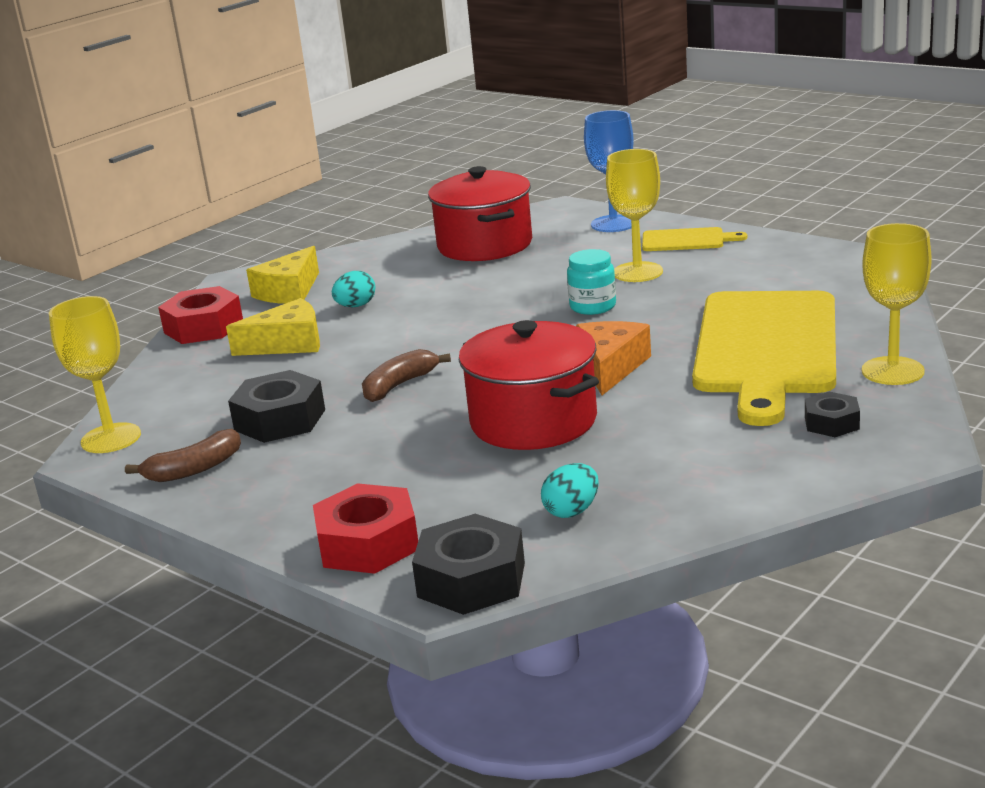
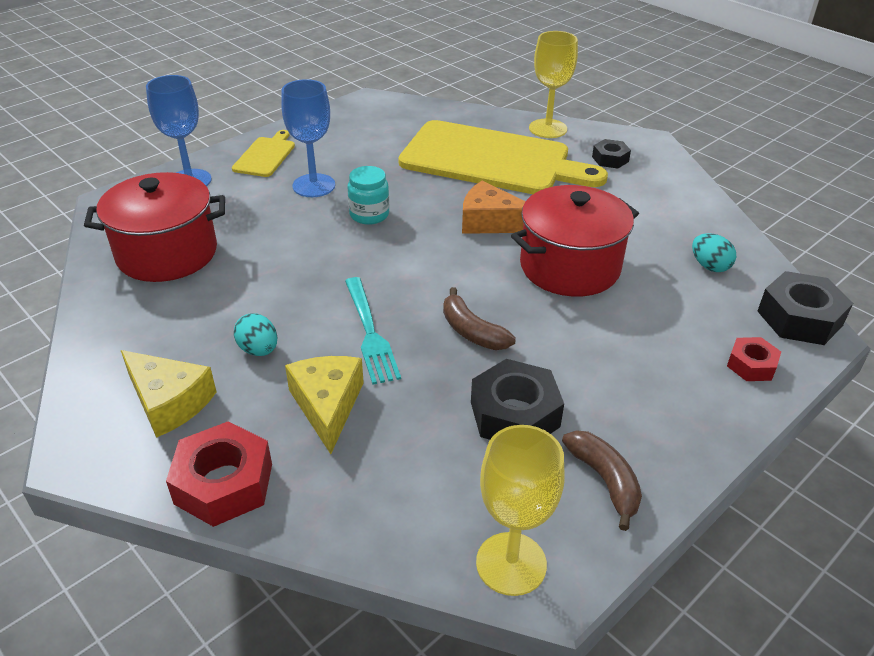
camera: 85 degrees left, 15 degrees up
red nut [313,483,418,574] -> red nut [727,337,781,381], size x0.58
yellow goblet [606,149,663,282] -> blue goblet [281,79,335,197]
none -> turquoise fork [345,277,401,385]

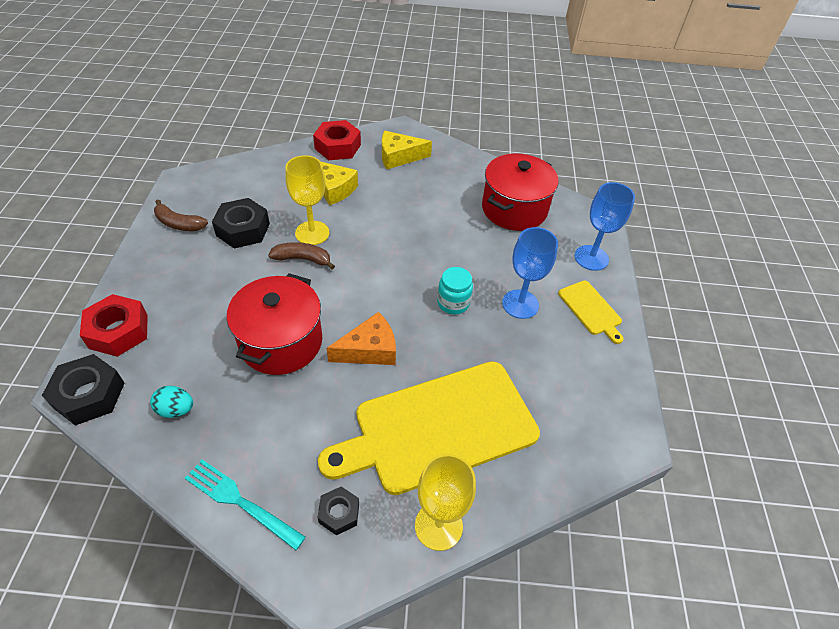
camera: 135 degrees right, 10 degrees up
turquoise egg [234,313,277,356] -> none
turquoise fork [345,277,401,385] -> turquoise fork moved to [185,460,306,550]
yellow goblet [476,425,565,596] -> yellow goblet moved to [285,155,329,245]
red nut [727,337,781,381] -> red nut [80,294,148,357], size x1.73

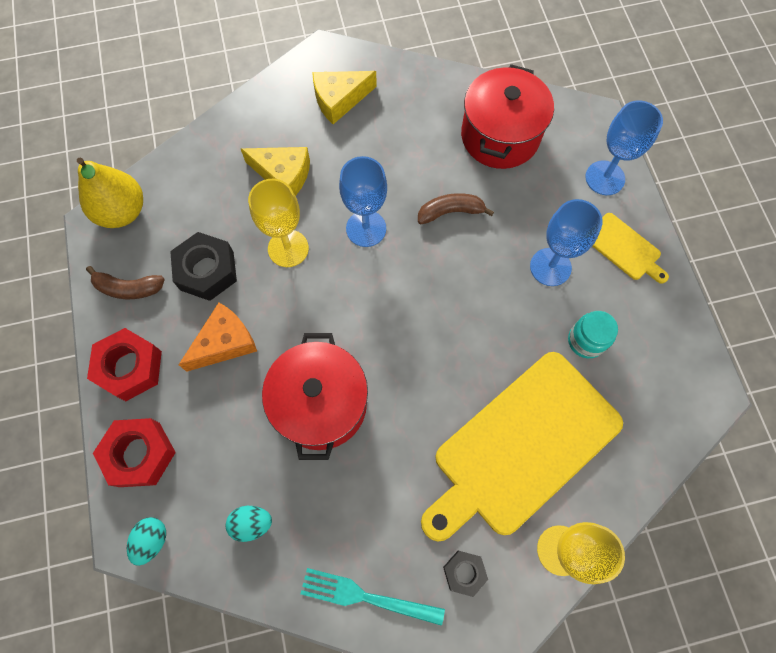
camera: 15 degrees left, 20 degrees up
black nut [42,354,125,426] -> turquoise egg [127,517,166,566]
brown banana [268,242,335,269] -> brown banana moved to [418,193,494,224]
red nut [313,120,361,160] -> red nut moved to [87,328,162,401]
orange cheese [327,312,396,365] -> orange cheese moved to [179,303,257,372]
turquoise jar [437,267,473,314] -> turquoise jar moved to [568,311,618,358]
none -> yellow pear [77,158,143,228]
none -> blue goblet [339,156,387,247]

